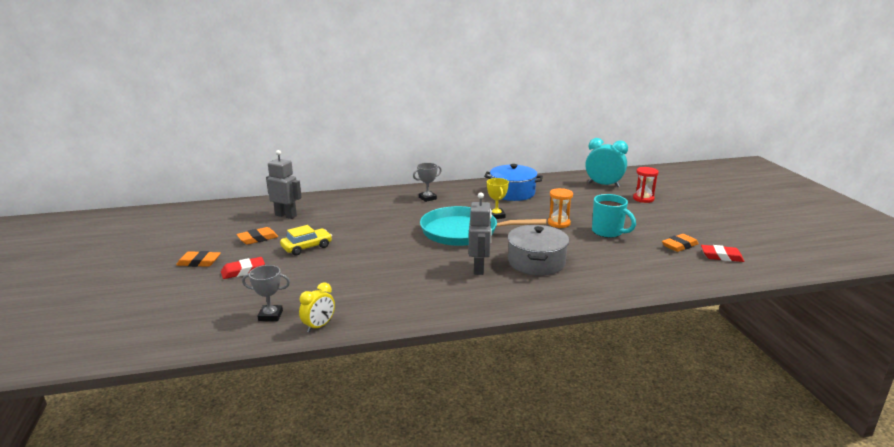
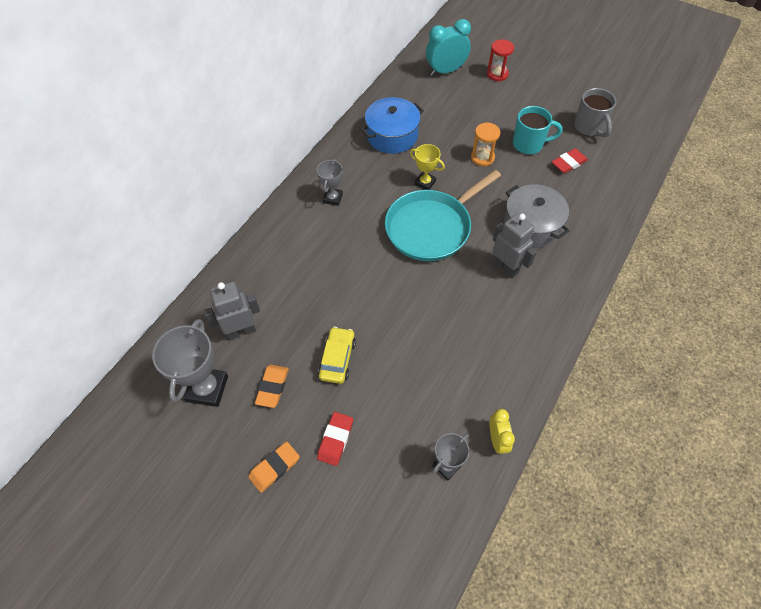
camera: 45 degrees left, 35 degrees up
orange eraser [662,234,699,252] -> grey mug [574,88,616,138]
red eraser [701,245,745,262] -> red eraser moved to [552,148,588,174]
none -> grey trophy [152,319,228,407]

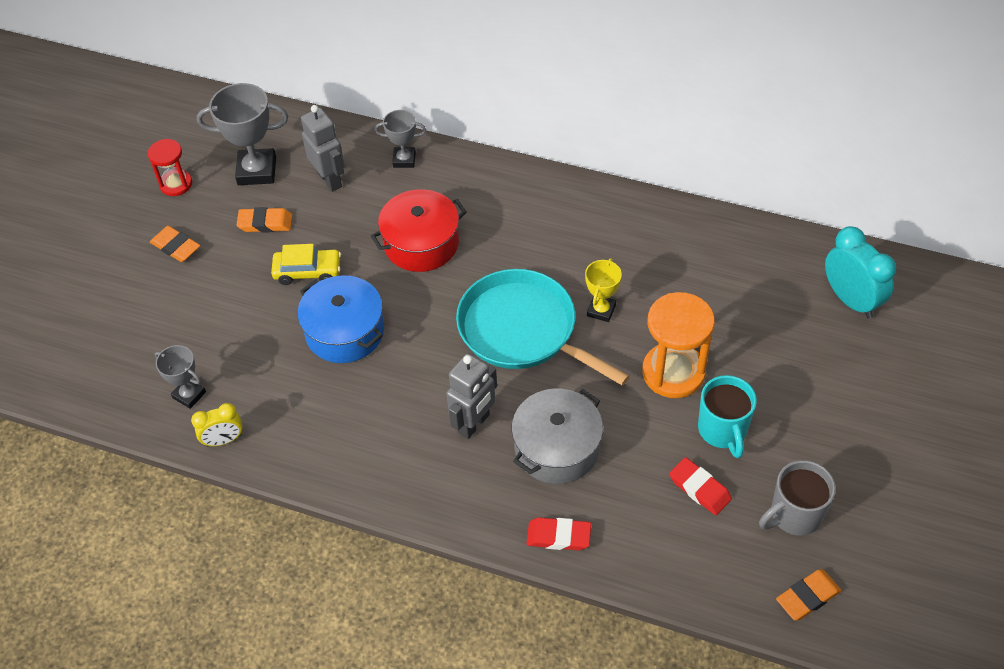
camera: 80 degrees right, 5 degrees down
grey trophy [317,159,343,206] -> grey trophy moved to [375,110,426,168]
red eraser [317,412,353,466] -> red eraser moved to [526,517,591,551]
blue pot [361,97,424,154] -> blue pot moved to [298,275,384,363]
orange hourglass [471,123,500,166] -> orange hourglass [642,292,715,398], size x1.70
red hourglass [487,39,514,81] -> red hourglass moved to [148,139,192,196]
none -> red pot [371,189,467,272]
none -> orange eraser [776,569,841,621]

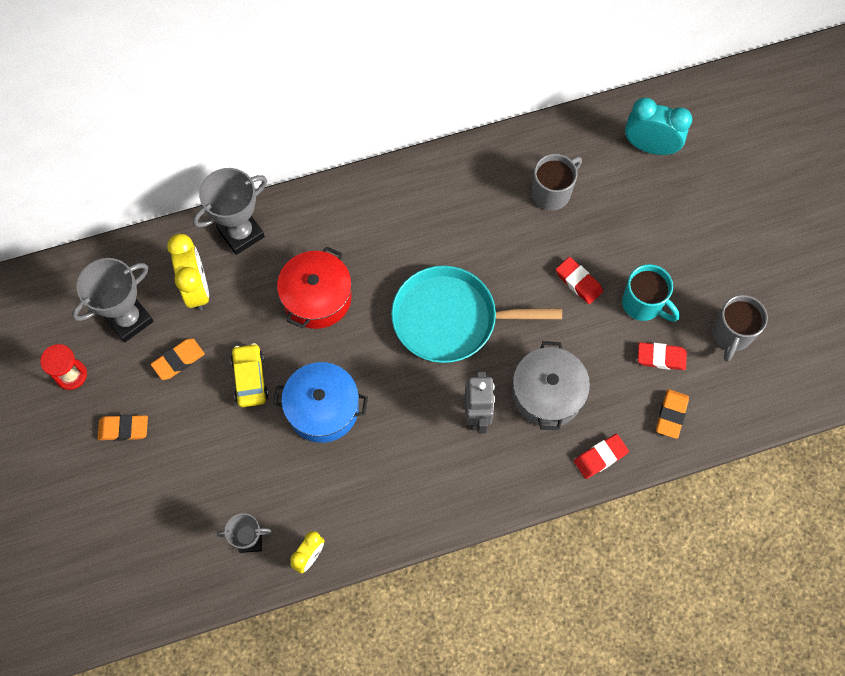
camera: 40 degrees left, 15 degrees up
yellow car [271,244,341,285] -> yellow car turned 60 degrees counterclockwise [231,343,268,407]
grey robot [301,105,345,192] -> yellow clock [167,234,209,311]
grey trophy [375,110,426,168] -> grey trophy [193,168,267,255], size x1.72
yellow trophy [585,258,622,322] -> none
orange hourglass [642,292,715,398] -> red eraser [556,257,603,304]
orange eraser [776,569,841,621] -> orange eraser moved to [656,389,689,439]
none -> grey mug [532,154,582,211]

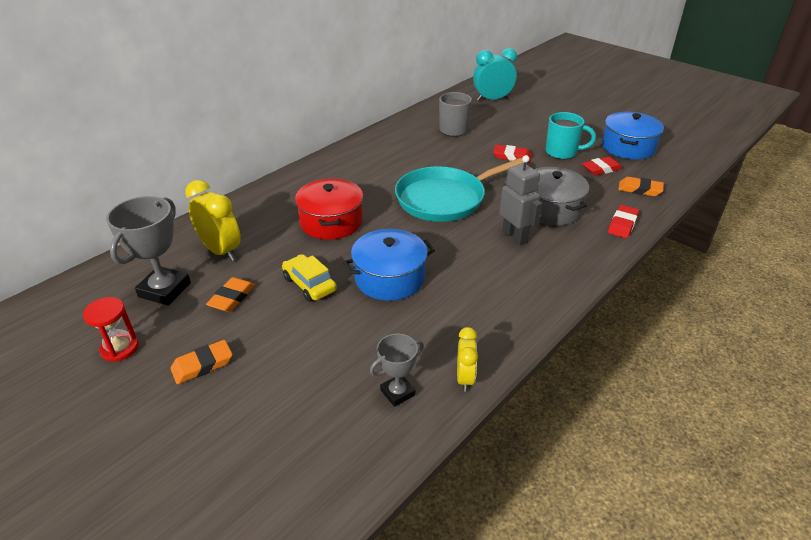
camera: 30 degrees left, 30 degrees down
grey trophy [193,168,267,255] -> none
orange eraser [656,389,689,439] -> orange eraser turned 60 degrees counterclockwise [618,177,664,196]
grey mug [713,295,768,362] -> blue pot [602,112,664,160]

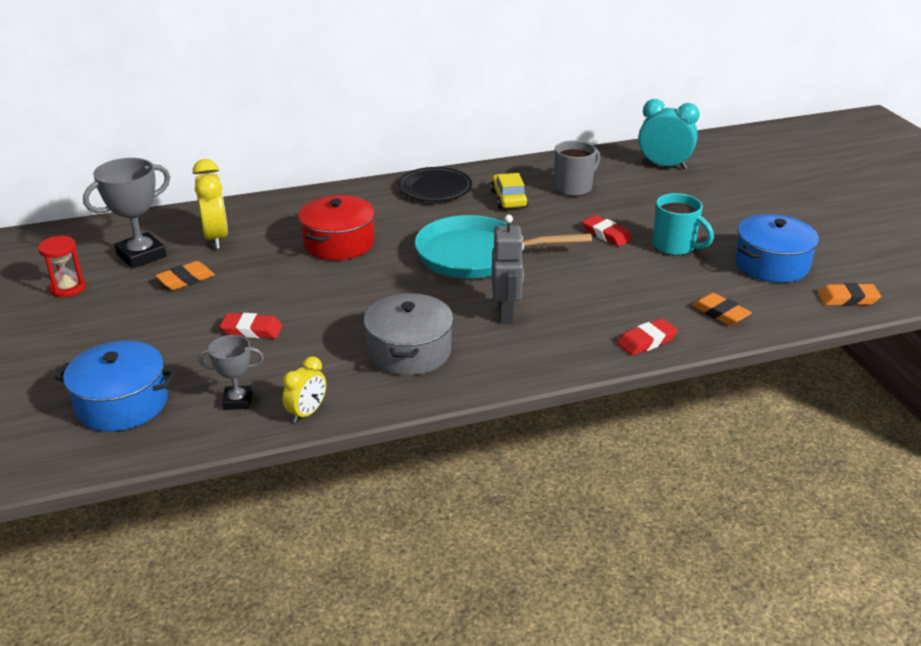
camera: 30 degrees right, 5 degrees down
orange eraser [170,340,233,384] -> orange eraser moved to [818,283,881,306]
yellow car [282,254,337,302] -> yellow car moved to [490,173,528,209]
blue pot [343,229,435,301] -> blue pot moved to [55,341,175,431]
grey pot [534,167,589,225] -> grey pot moved to [363,293,453,375]
red eraser [582,157,622,176] -> red eraser moved to [220,313,283,339]
none -> black plate [398,167,472,202]

